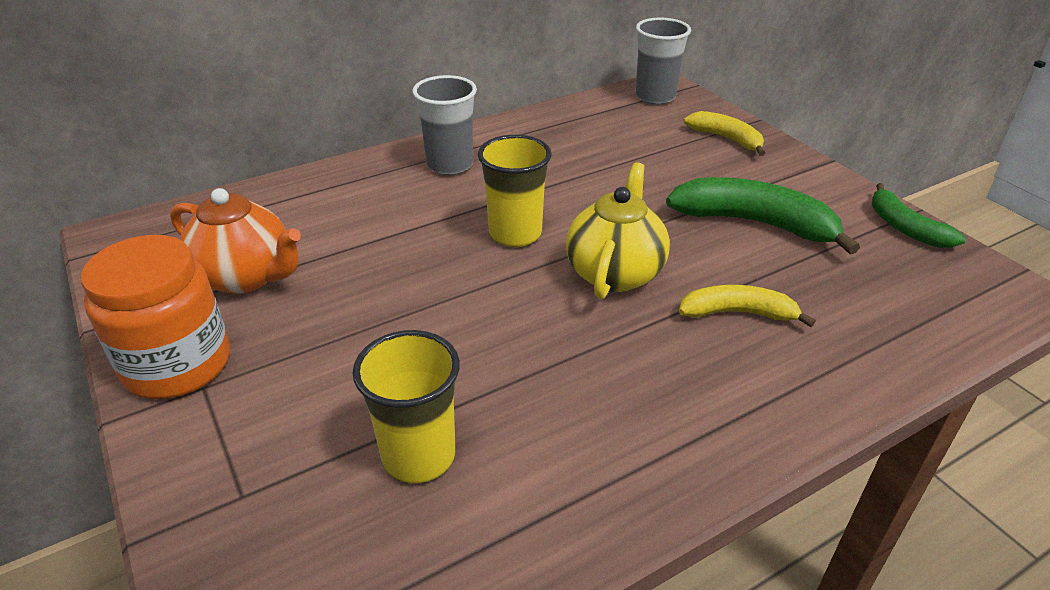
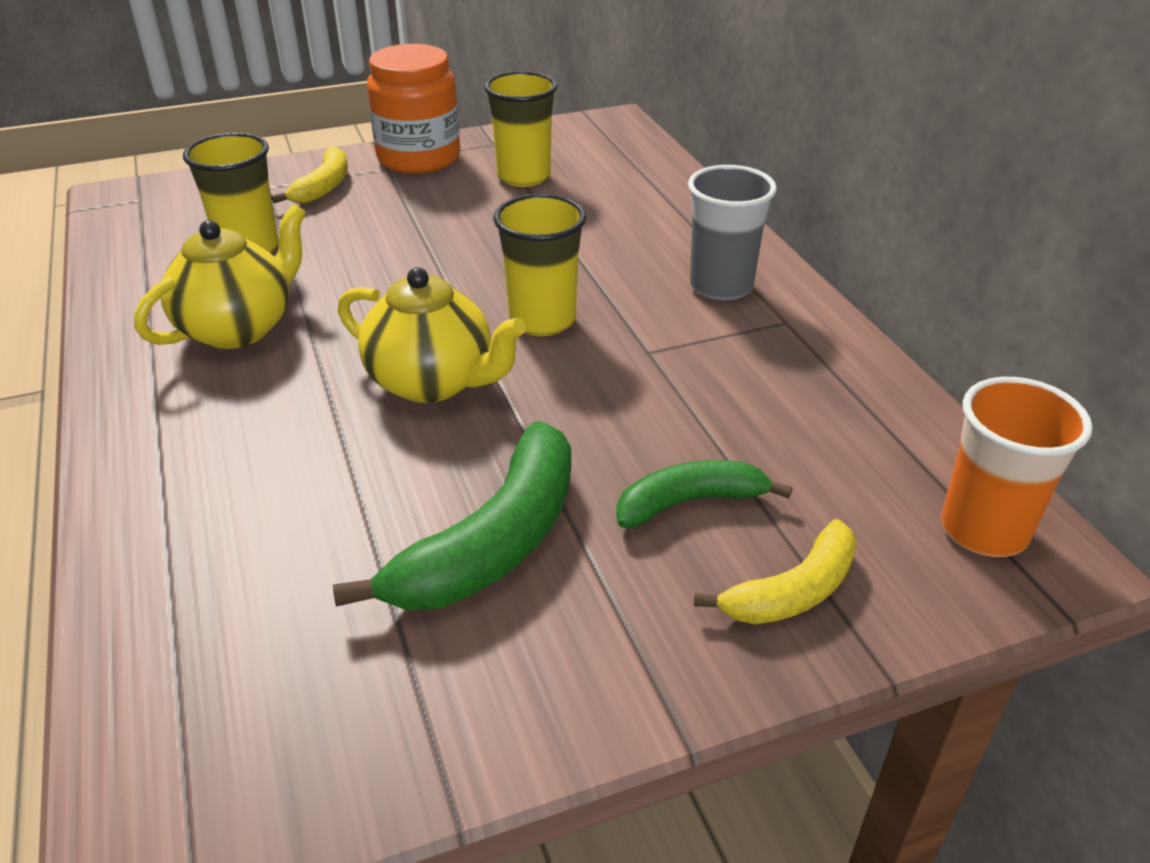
camera: 100 degrees right, 0 degrees up
orange teapot [170,188,301,294] -> yellow cup [484,71,557,187]
grey cup [636,18,691,105] -> orange cup [941,377,1093,557]
yellow banana [679,285,816,327] -> yellow banana moved to [271,146,348,203]
green banana [872,183,966,248] -> green banana moved to [616,460,792,528]
none -> yellow teapot [134,204,306,349]

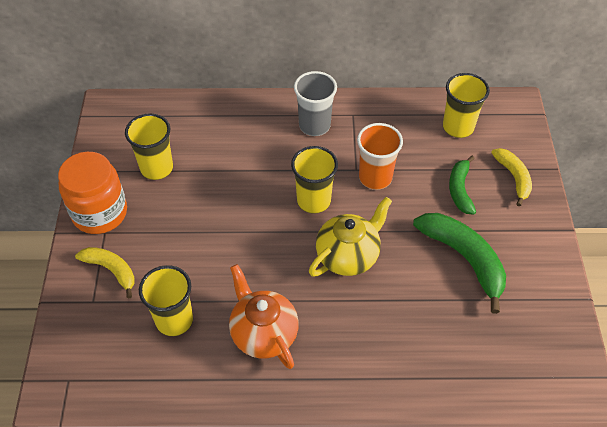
camera: 70 degrees left, 15 degrees up
yellow teapot [134,204,306,349] -> orange teapot [229,264,299,369]
orange cup [941,377,1093,557] -> orange cup moved to [357,123,403,190]
none -> yellow cup [443,73,490,138]

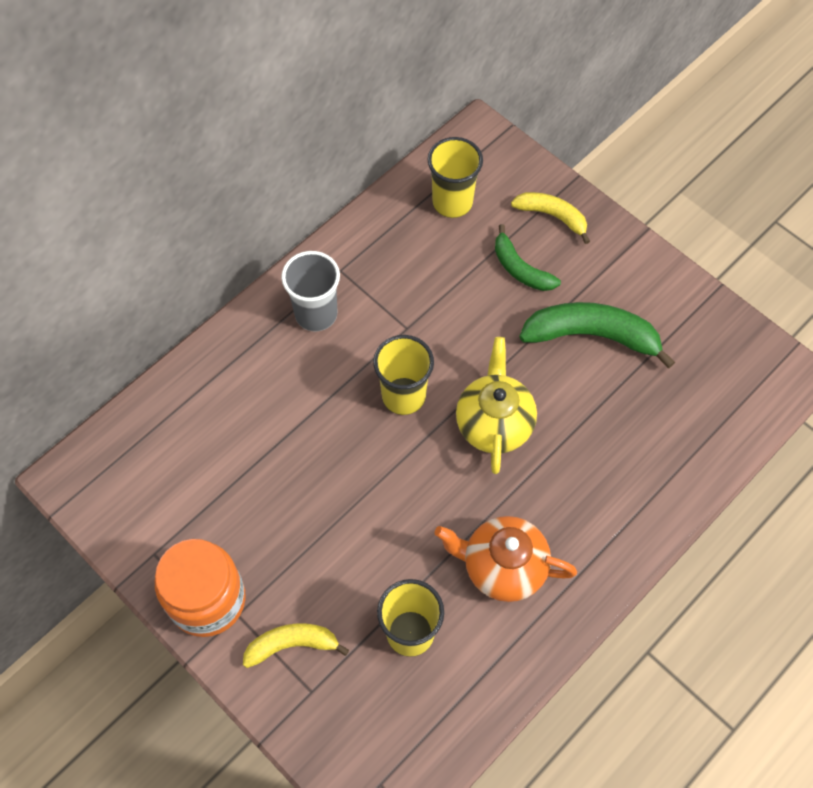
camera: 45 degrees left, 10 degrees up
yellow cup [125,113,173,180] -> none
orange cup [357,123,403,190] -> none

